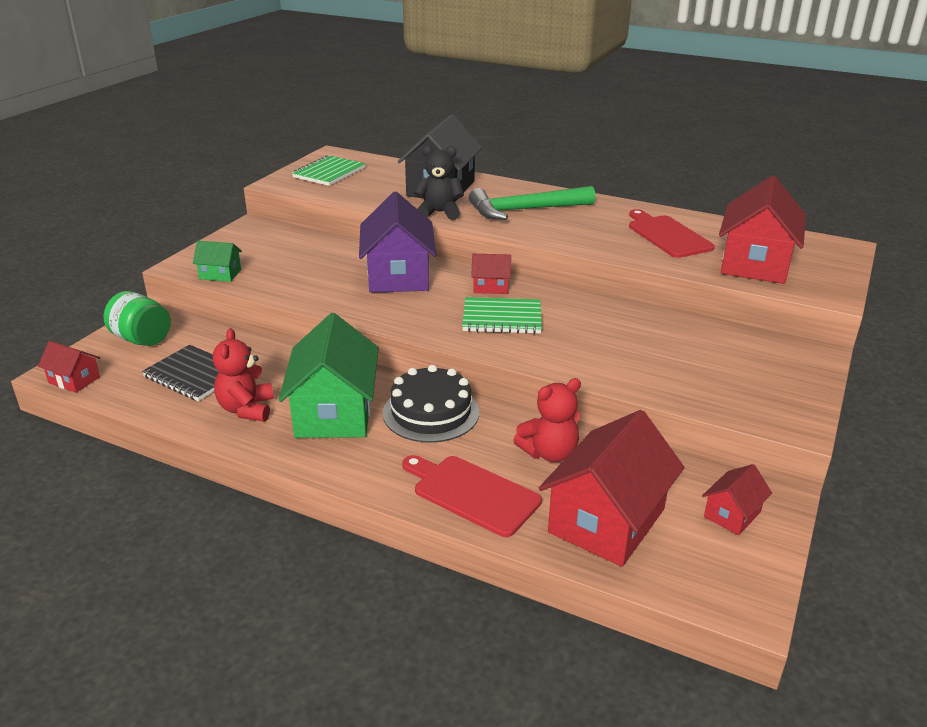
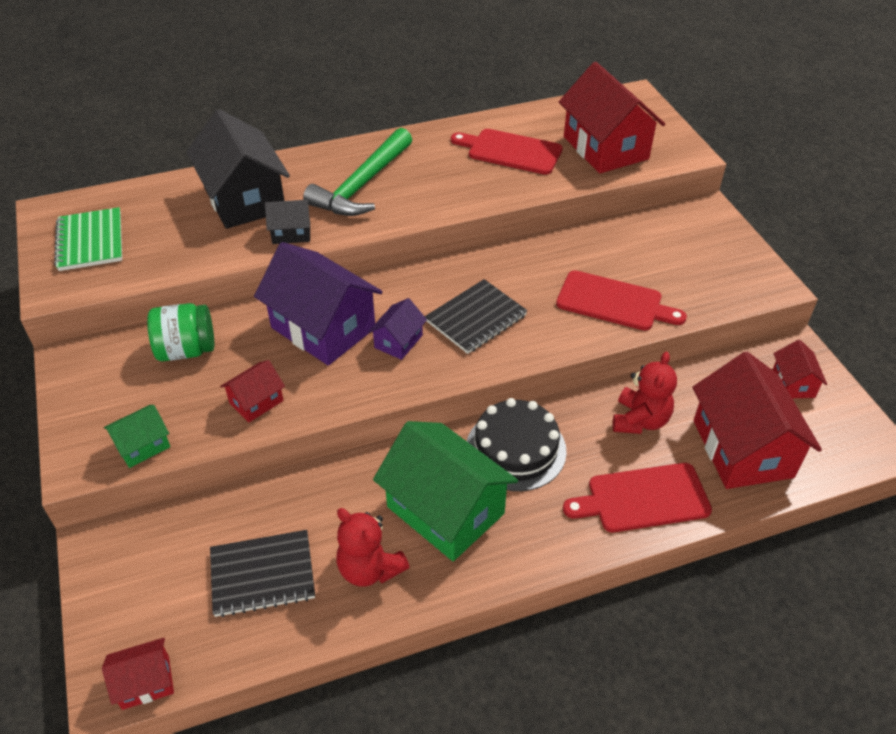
camera: 45 degrees left, 15 degrees up
green jar [104,291,171,346] -> green jar moved to [147,303,214,361]
black teddy bear [414,146,464,220] -> black house [265,200,310,244]
green notebook [462,297,542,334] -> black notebook [425,279,527,354]
red house [471,254,511,294] -> red house moved to [220,360,285,422]
none -> purple house [368,298,427,360]
none -> red cutting board [556,270,687,331]

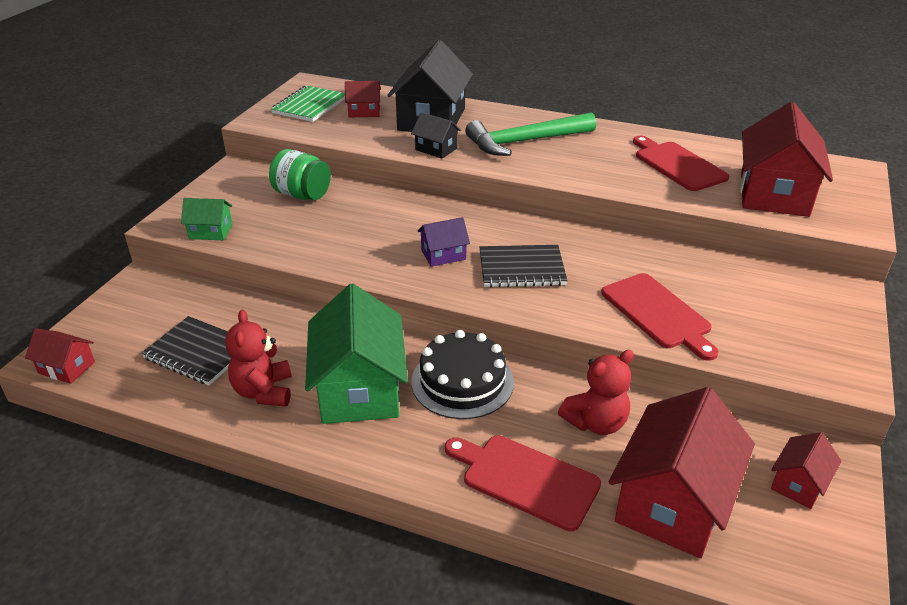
camera: 40 degrees right, 10 degrees down
red house [220,360,285,422] -> red house moved to [345,81,381,118]
purple house [254,242,383,366] -> none

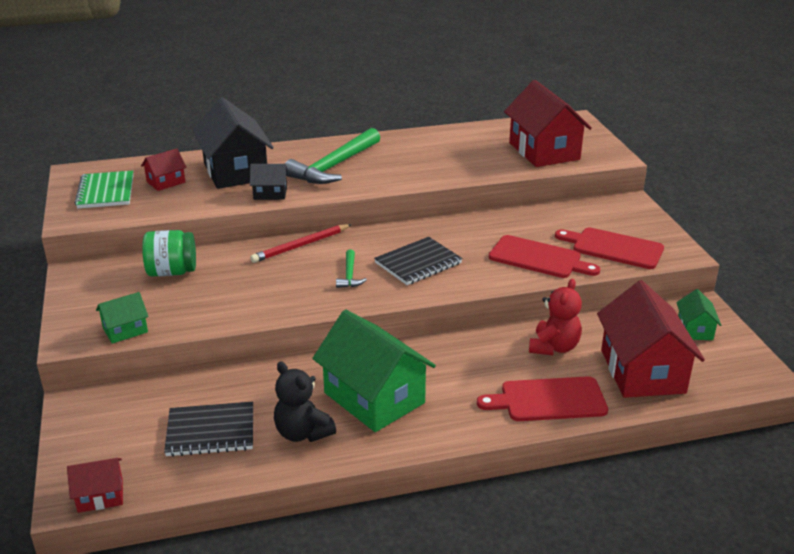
camera: 35 degrees left, 5 degrees down
red teddy bear [225,310,292,407] -> black teddy bear [274,361,336,442]
black cake [411,330,514,419] -> none
purple house [417,217,470,267] -> green hammer [336,249,367,288]
red cutting board [633,136,729,191] -> red cutting board moved to [555,227,664,269]
red house [771,432,841,509] -> green house [676,289,721,340]
none -> red pencil [250,224,352,263]

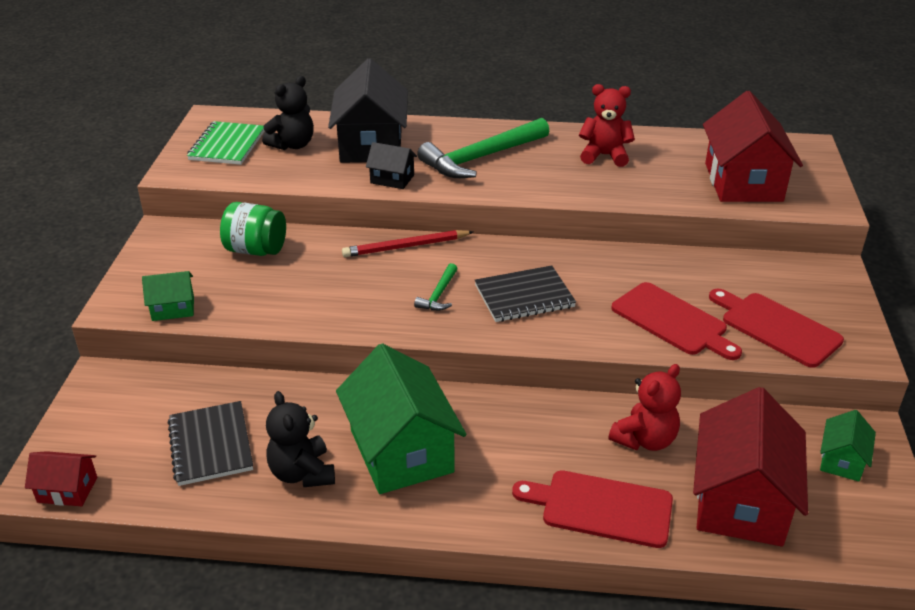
camera: 20 degrees right, 5 degrees up
red house [141,149,187,191] -> black teddy bear [262,76,314,150]
black notebook [164,402,253,457] -> black notebook turned 60 degrees clockwise [168,401,253,486]
none -> red teddy bear [579,84,635,167]

